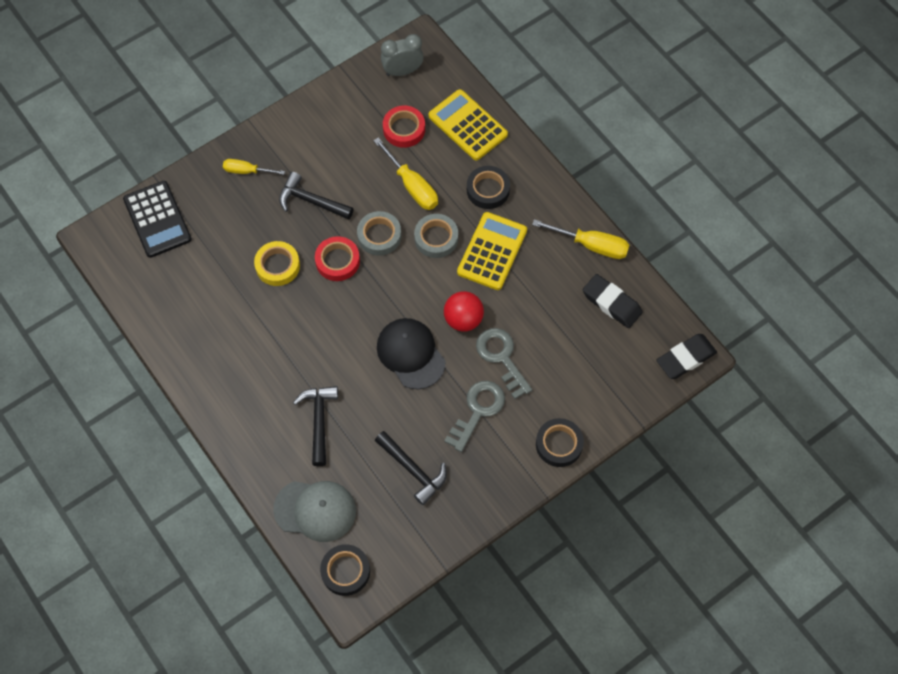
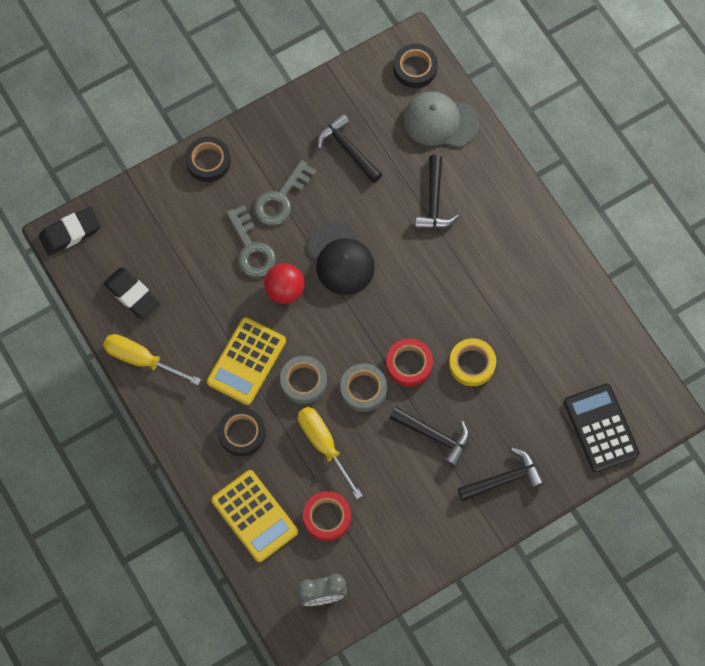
camera: 175 degrees left, 5 degrees up
yellow screwdriver [223,159,285,175] -> black hammer [458,447,544,501]

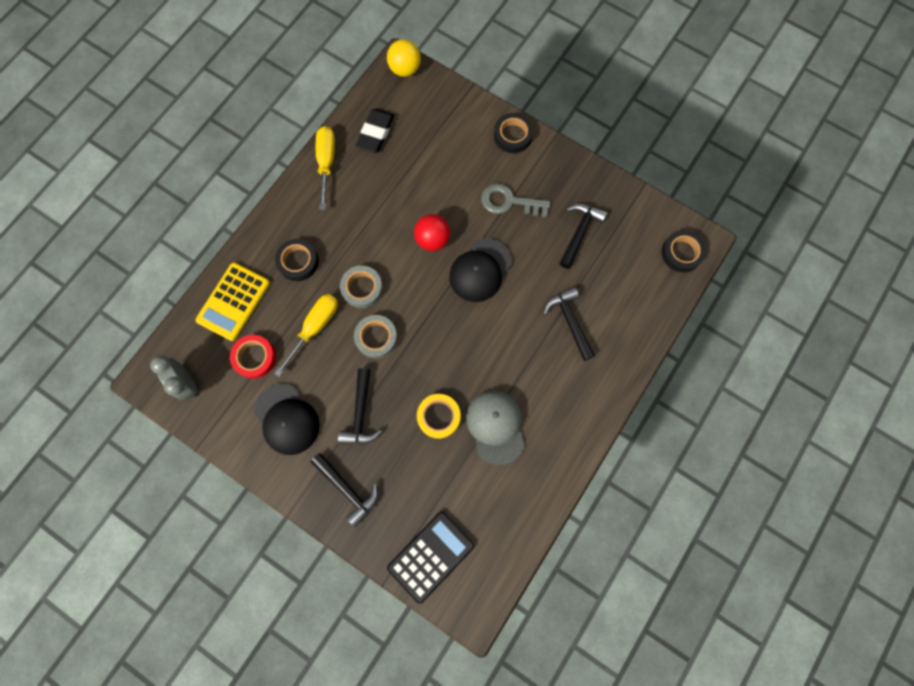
camera: 65 degrees right, 5 degrees up
black eraser [39,207,101,255] -> yellow ball [387,39,421,77]
yellow calculator [207,317,286,405] -> none
grey key [226,205,276,277] -> none
red tape [386,339,433,386] -> none
grey cap [403,91,479,148] -> grey cap moved to [466,390,525,465]
black hammer [415,155,459,229] -> black hammer turned 90 degrees clockwise [543,287,595,361]
none -> black cap [254,383,320,455]

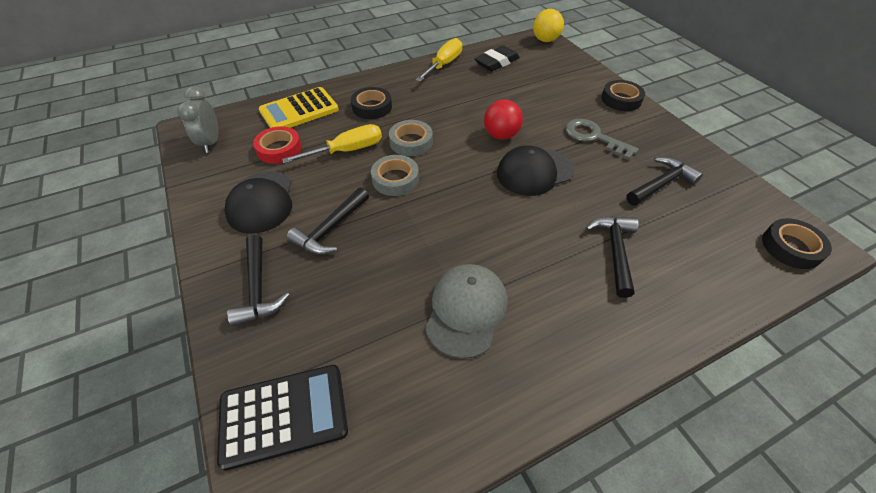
camera: 30 degrees right, 25 degrees down
yellow tape [417,394,461,439] -> none

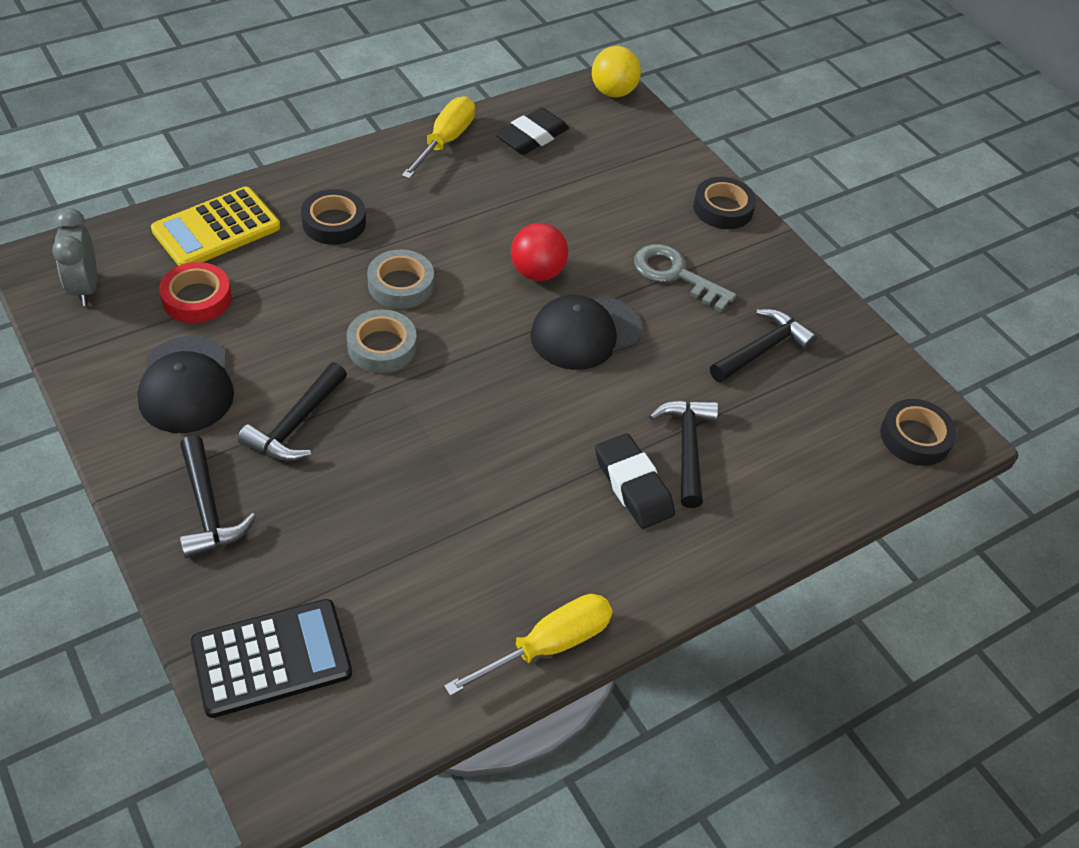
camera: 10 degrees left, 0 degrees up
yellow screwdriver [282,124,382,164] -> yellow screwdriver moved to [444,594,613,696]
grey cap [425,264,508,359] -> none
none -> black eraser [595,433,675,529]

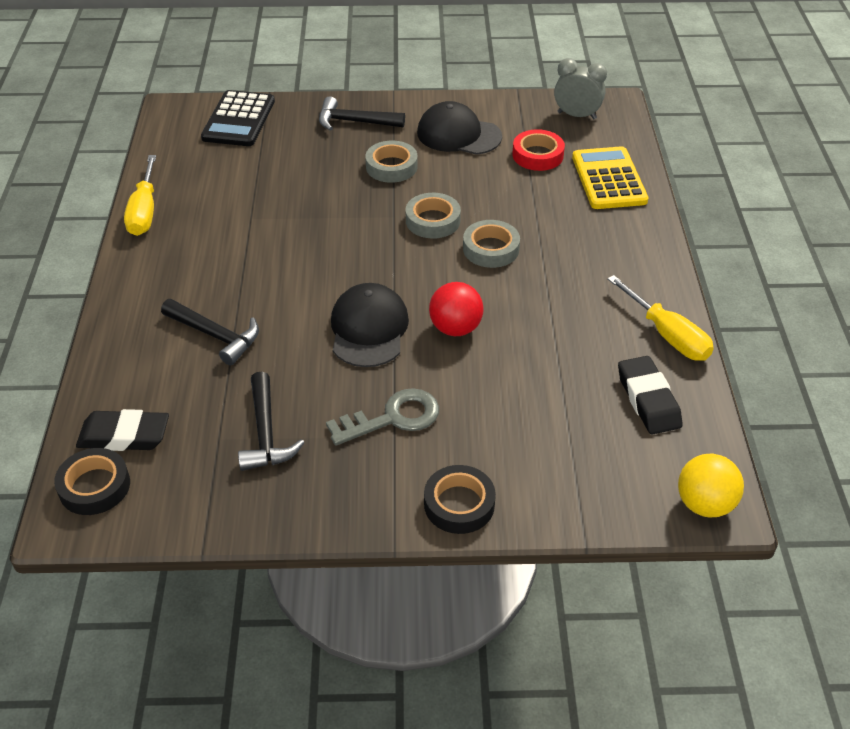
camera: 125 degrees right, 5 degrees down
black hammer [238,362,347,461] -> grey tape [365,141,418,183]
black tape [301,189,366,245] -> none
black eraser [595,433,675,529] -> black eraser moved to [76,409,169,451]

